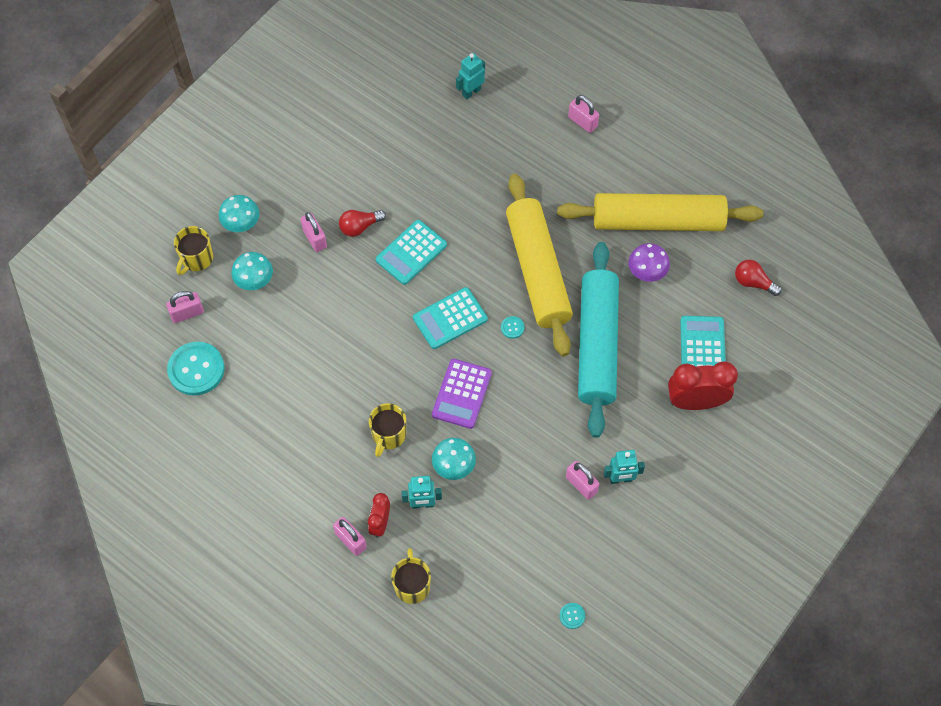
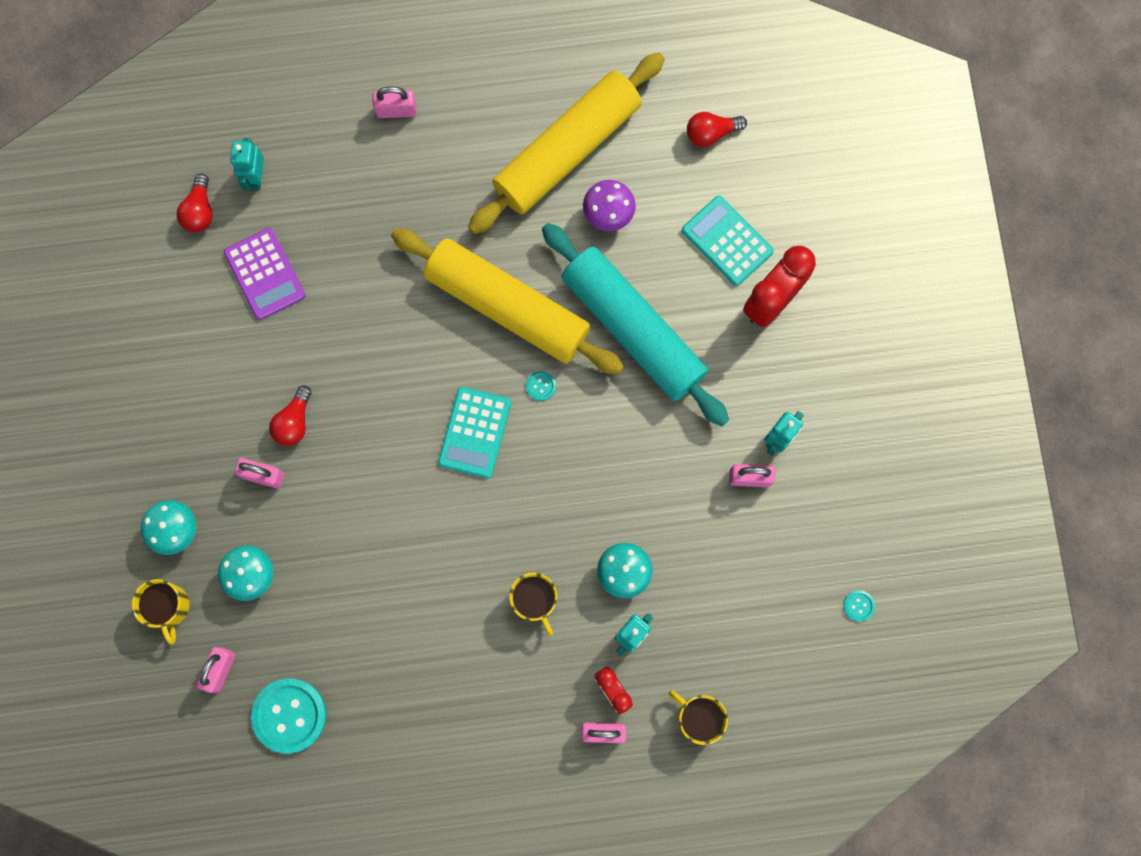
camera: 45 degrees left, 15 degrees up
turquoise calculator [376,220,447,285] -> none
purple calculator [432,359,492,429] -> purple calculator moved to [224,228,305,320]
none -> red light bulb [176,174,213,232]

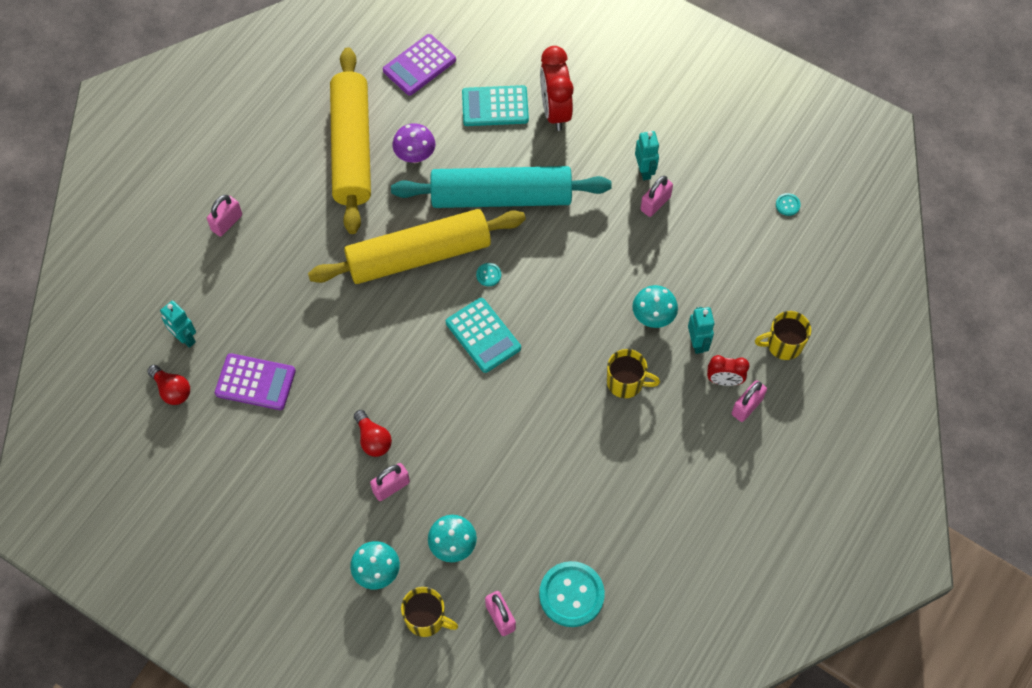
camera: 50 degrees left, 15 degrees down
red light bulb [687,112,747,147] -> purple calculator [383,34,456,96]

